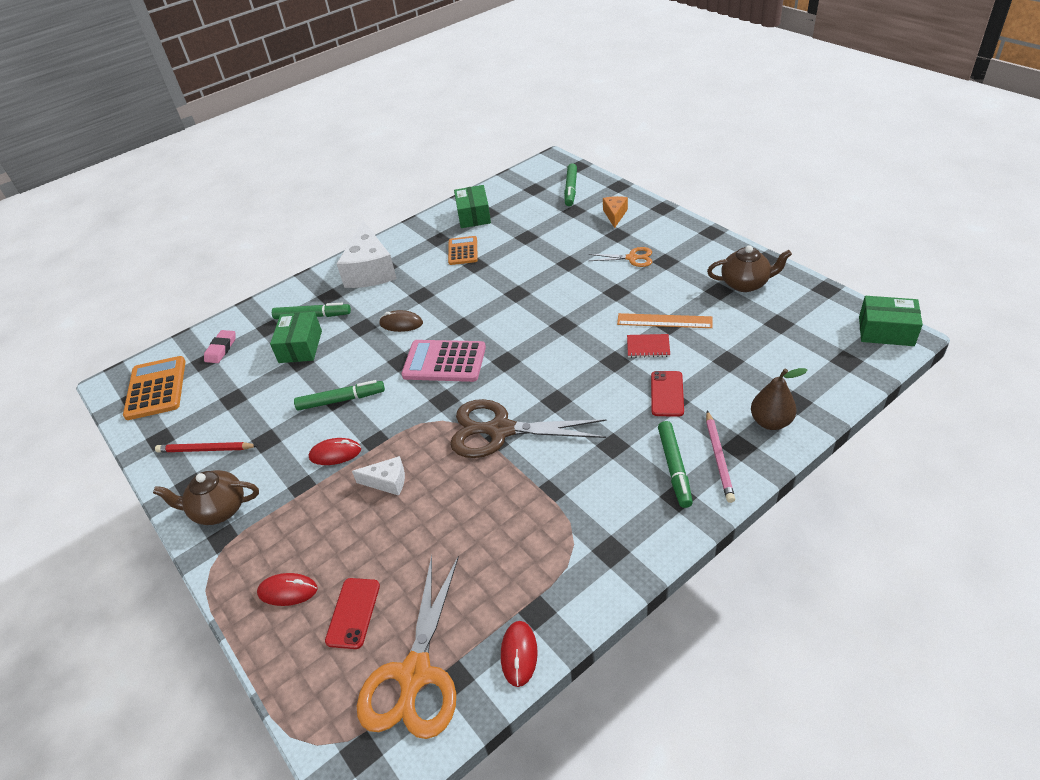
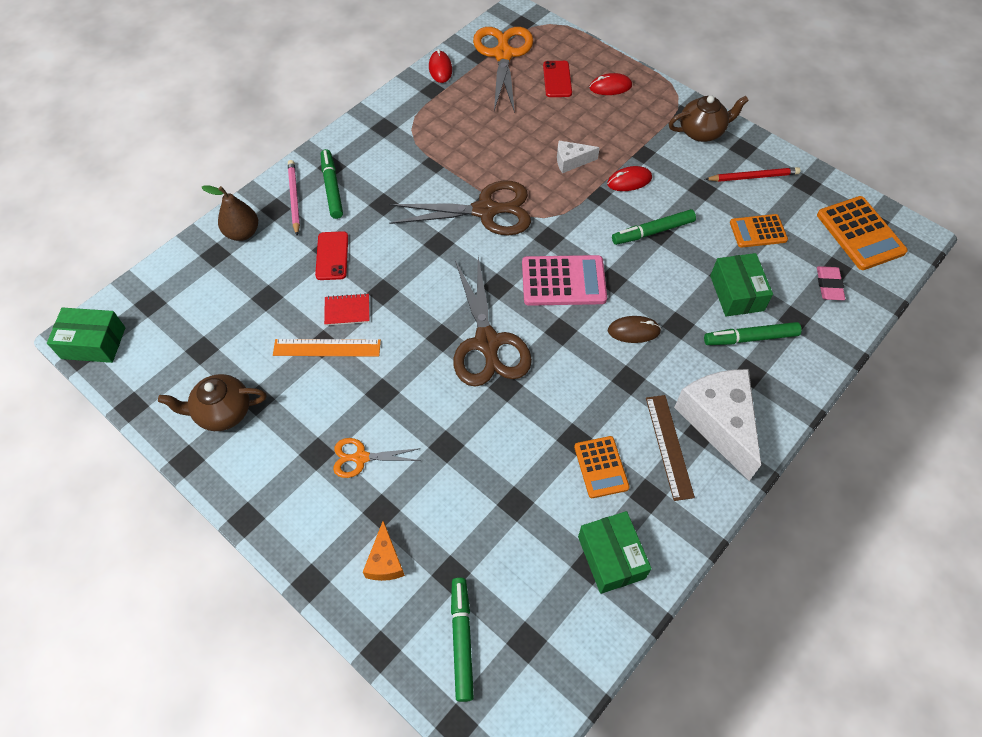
camera: 165 degrees right, 15 degrees up
none -> brown scissors [453,257,532,387]
none -> brown ruler [646,395,695,501]
none -> orange calculator [730,214,788,248]

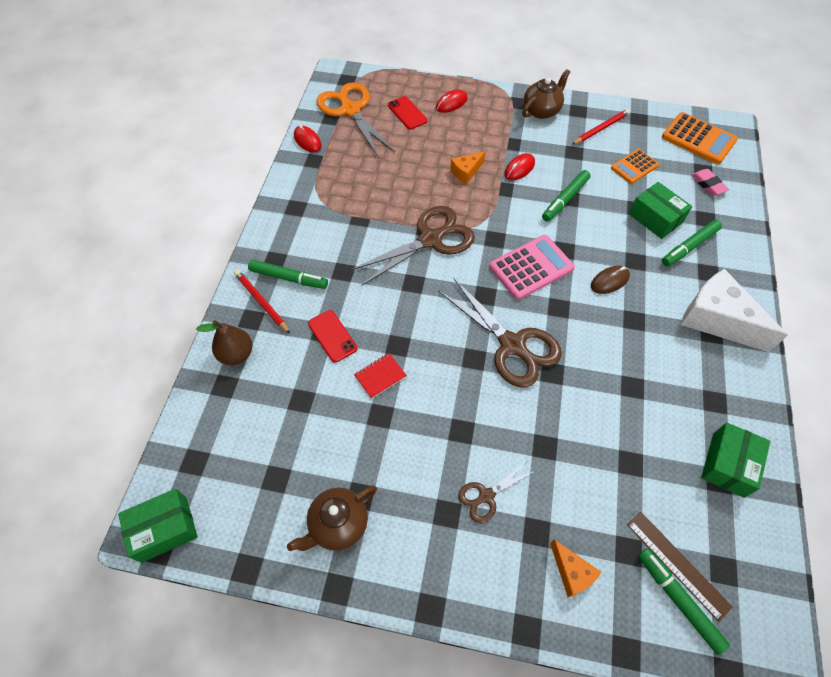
camera: 30 degrees left, 0 degrees up
orange ruler [273,339,381,357] -> none
pink pencil [288,160,300,236] -> red pencil [234,270,290,334]
green marker [321,149,343,219] -> green marker turned 150 degrees clockwise [248,259,328,289]
orange scissors [333,438,421,478] -> brown scissors [458,461,535,523]
white cheese [557,141,600,173] -> orange cheese [450,151,486,184]
orange calculator [574,436,629,498] -> none
green box [578,511,652,594] -> green box turned 75 degrees clockwise [701,422,770,498]
brown ruler [646,395,695,501] -> brown ruler moved to [627,512,733,622]

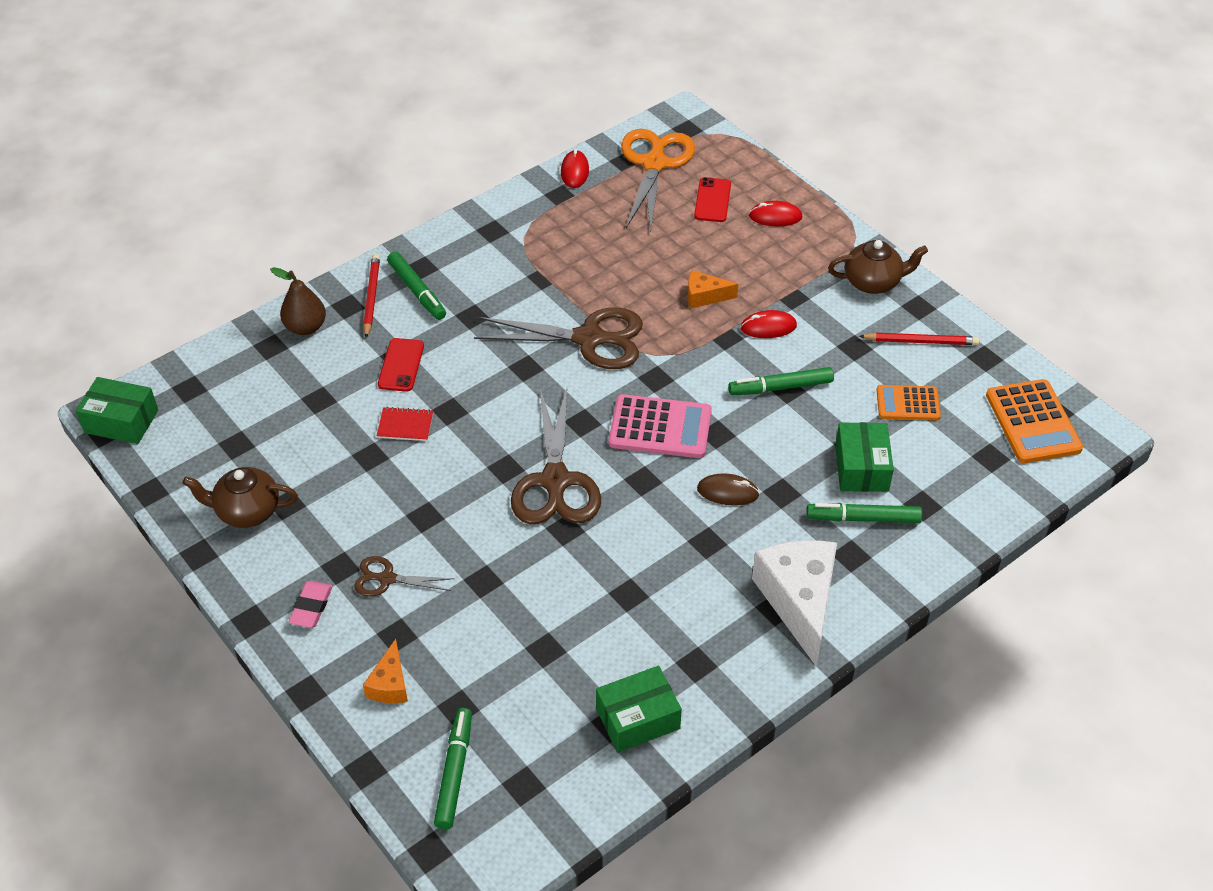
camera: 40 degrees right, 10 degrees down
brown ruler [627,512,733,622] -> none
pink eraser [691,169,729,196] -> pink eraser moved to [289,581,333,628]

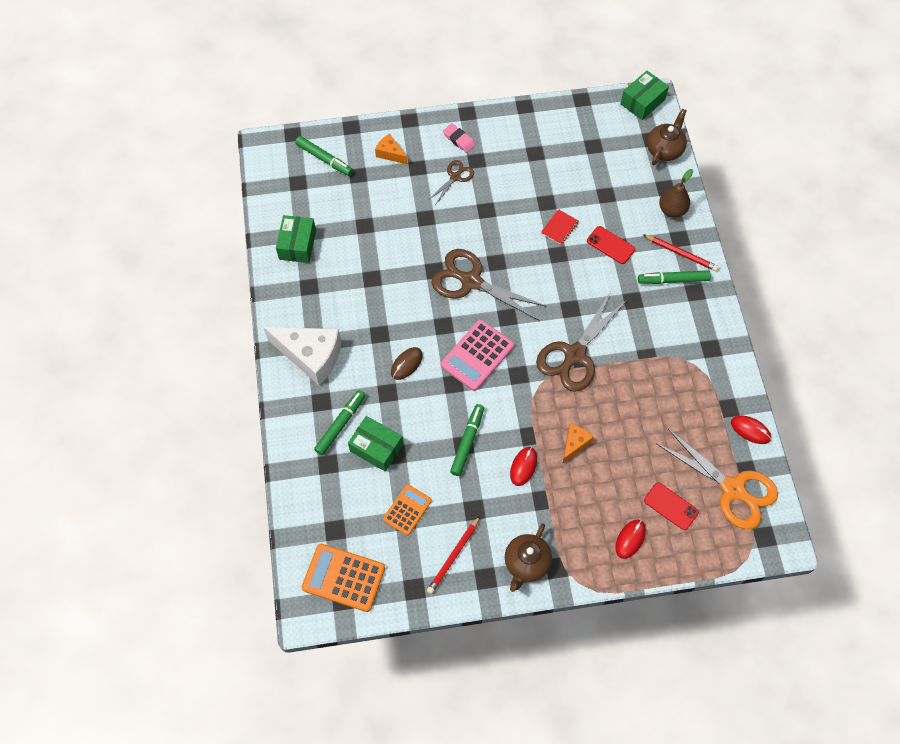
camera: 120 degrees right, 15 degrees up
brown teapot [182,467,298,528] -> brown teapot moved to [647,108,687,165]

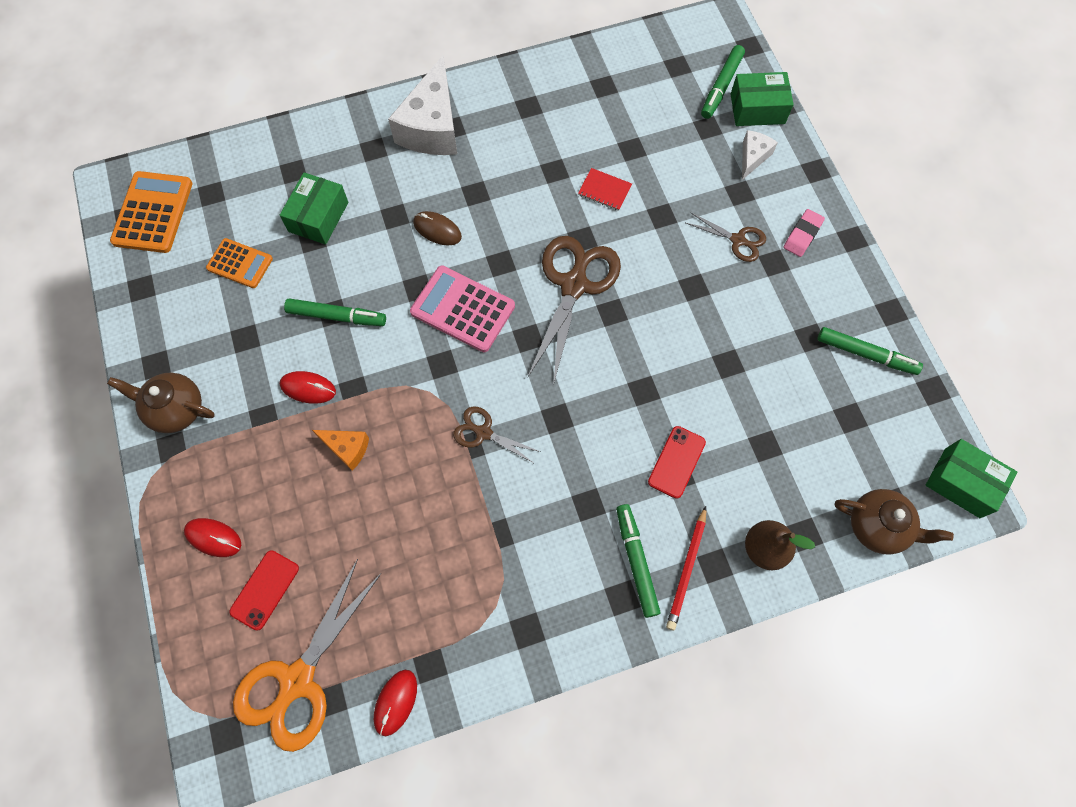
camera: 80 degrees right, 5 degrees up
green box [276,215,316,263] -> green box moved to [730,72,794,126]
green marker [314,390,366,455] -> green marker moved to [817,327,923,375]
orange cheese [375,134,408,165] -> white cheese [742,130,778,180]
red pencil [427,516,480,594] -> none
brown scissors [536,292,627,392] -> brown scissors [453,406,541,464], size x0.52
red notebook [541,209,579,245] -> red notebook moved to [578,168,632,211]

